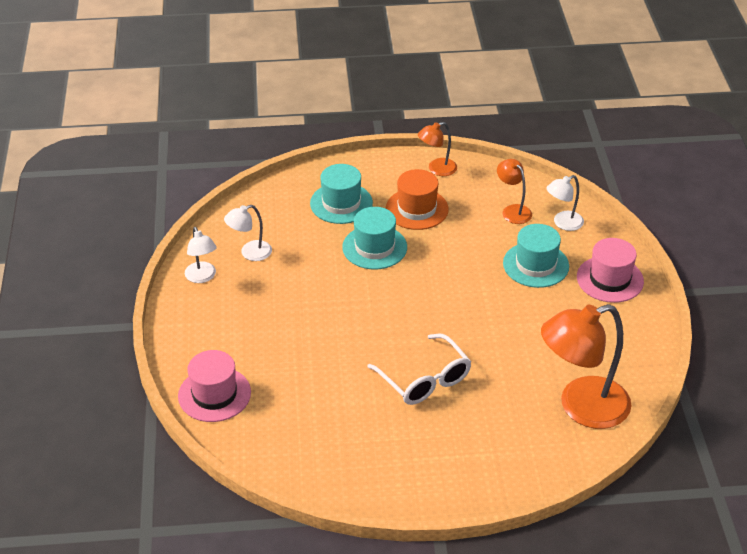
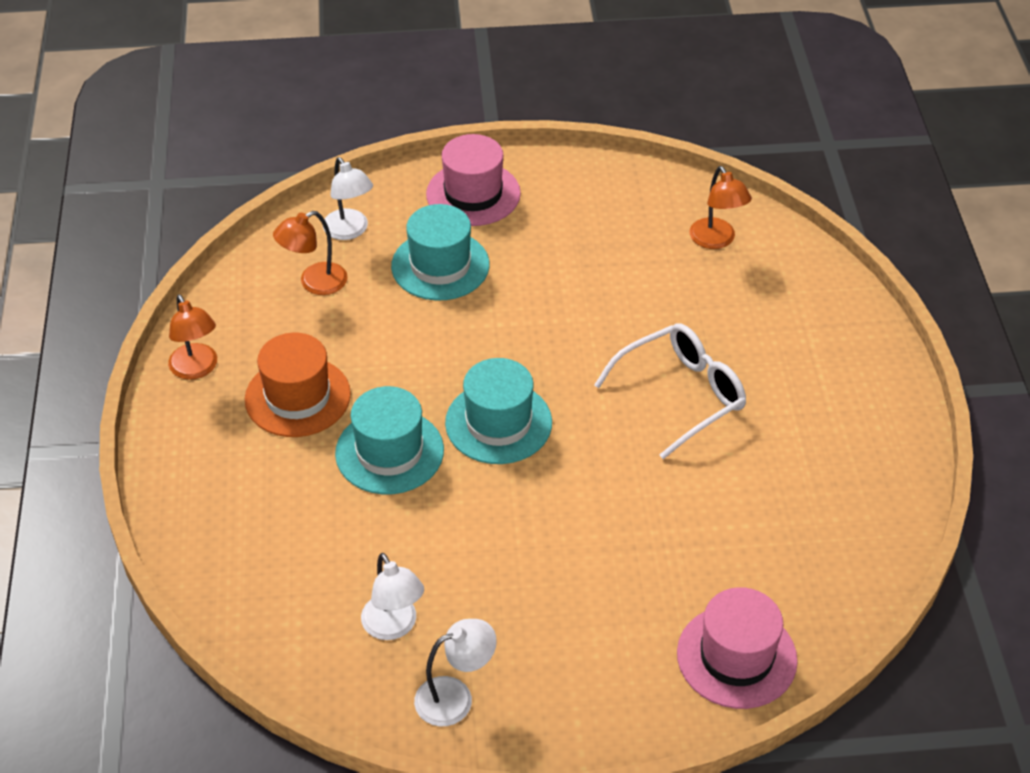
camera: 90 degrees left, 5 degrees up
turquoise hat [310,164,373,224] -> turquoise hat moved to [445,358,552,464]
orange lamp [541,304,632,429] -> orange lamp [689,166,752,249], size x0.50

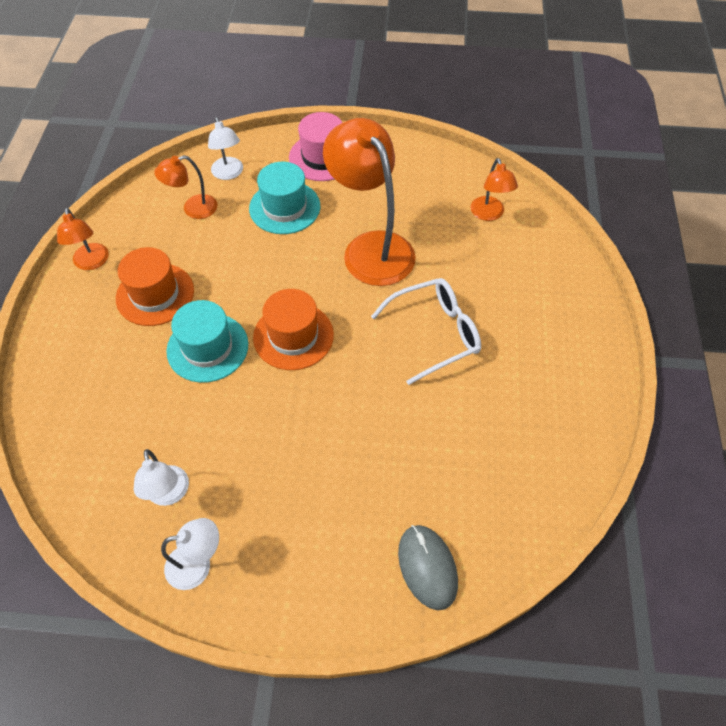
camera: 10 degrees right, 10 degrees up
turquoise hat [445,358,552,464] -> orange hat [253,289,334,370]
pink hat [677,587,798,709] -> grey mouse [398,525,458,610]
none -> orange lamp [323,118,416,286]

